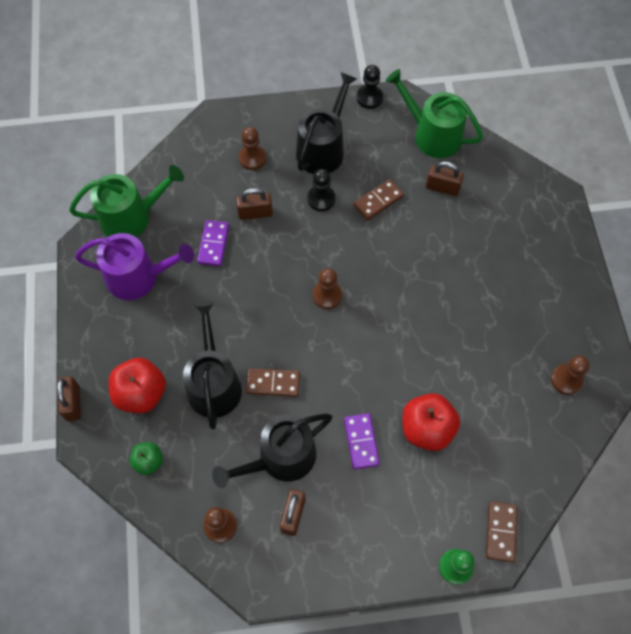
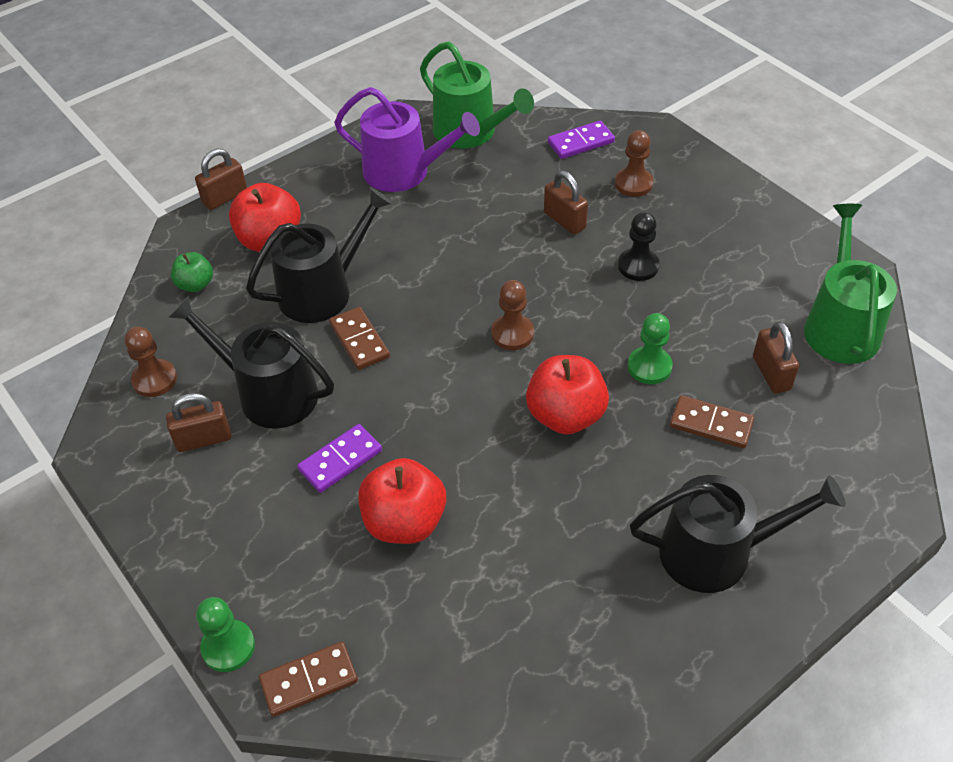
camera: 60 degrees right, 15 degrees down
purple watering can [75,233,194,300] -> purple watering can turned 45 degrees counterclockwise [334,87,480,192]
purple domino [197,220,229,266] -> purple domino moved to [548,121,615,159]
black watering can [296,72,357,174] -> black watering can moved to [630,475,846,593]
brown domino [353,179,404,220] -> brown domino moved to [670,395,754,449]
black pawn [357,65,383,109] -> none
brown pawn [551,356,589,395] -> none
none -> red apple [526,355,609,435]
none -> green pawn [628,313,673,384]

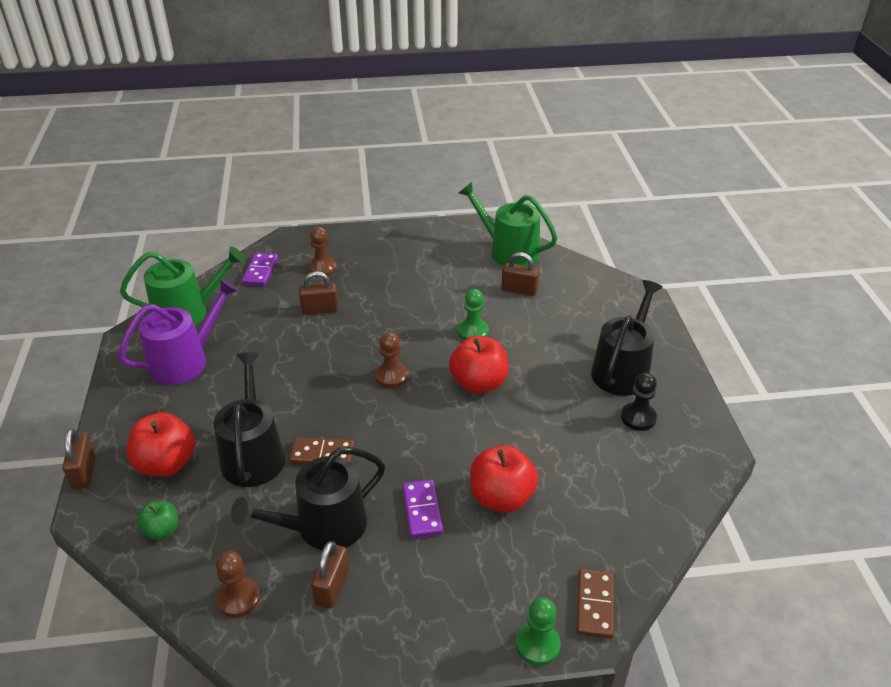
camera: 60 degrees left, 10 degrees down
black pawn [618,212,660,281] -> black pawn moved to [621,373,657,431]
brown domino [670,395,754,449] -> none

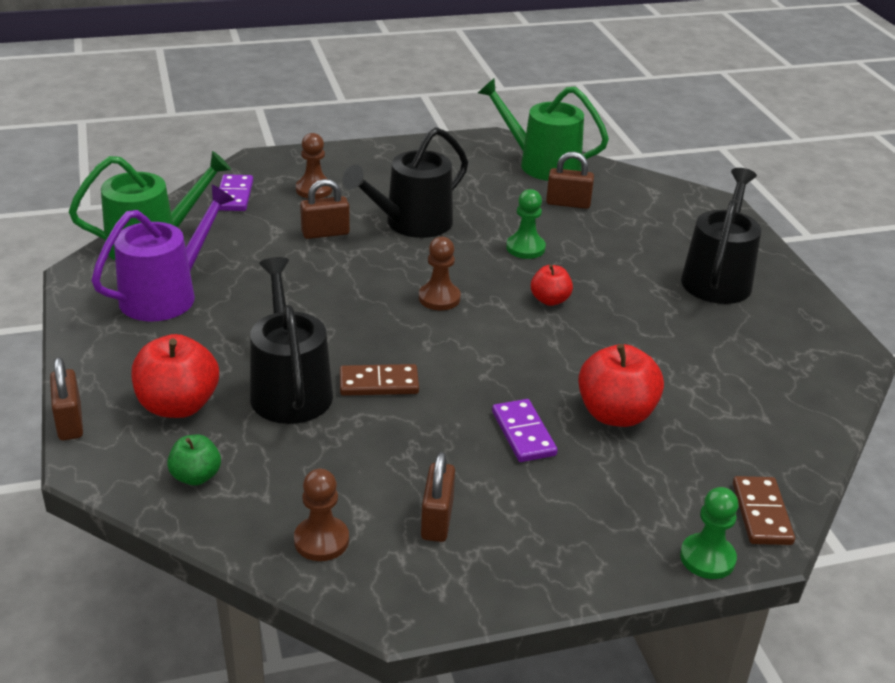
camera: 10 degrees left, 5 degrees down
black watering can [231,447,385,550] -> black watering can moved to [342,127,468,238]
red apple [449,336,509,394] -> red apple [531,265,573,306], size x0.57
black pawn [621,373,657,431] -> none

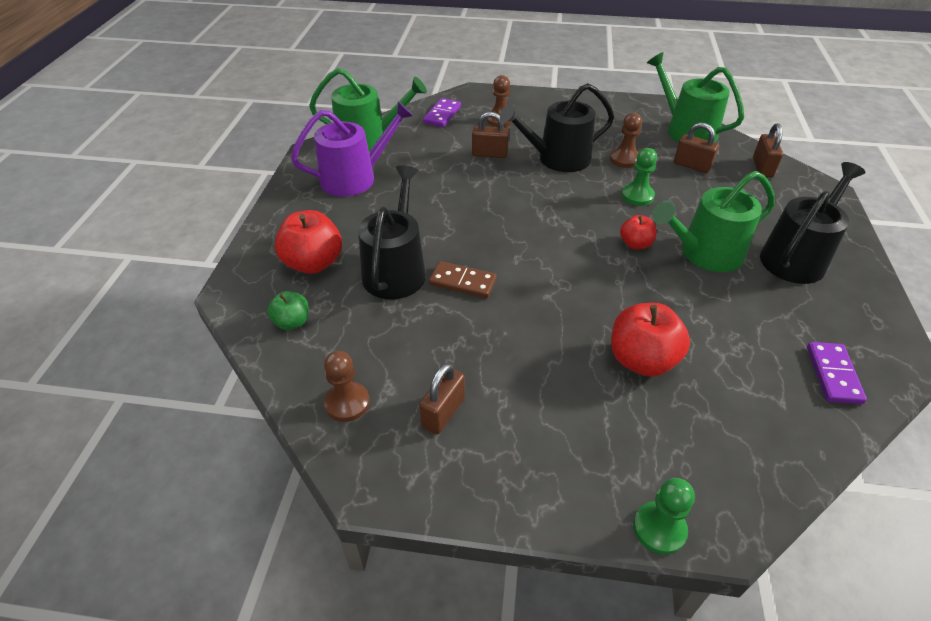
camera: 25 degrees right, 10 degrees up
brown padlock [50,357,83,440] -> brown padlock moved to [753,123,783,177]
brown pawn [419,237,461,310] -> brown pawn moved to [610,113,642,168]
purple domino [492,399,557,462] -> purple domino moved to [807,342,867,404]
brown domino [733,476,795,545] -> none
none -> green watering can [652,171,775,272]

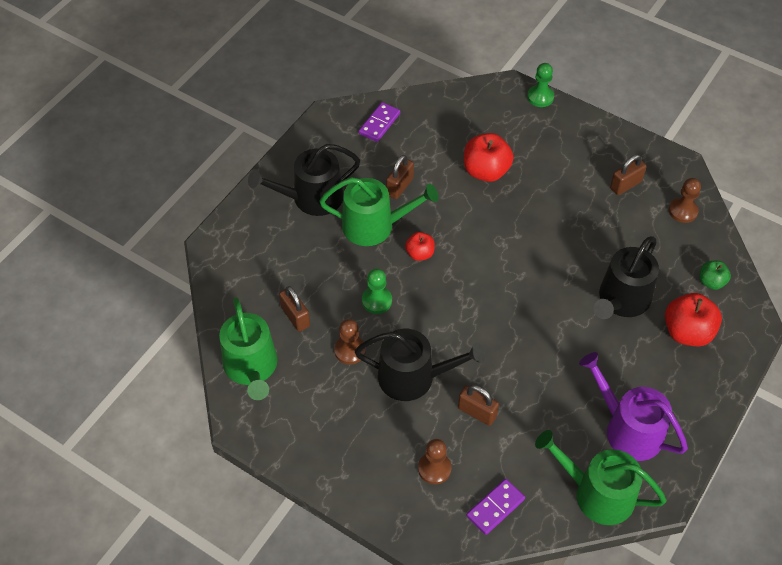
camera: 155 degrees left, 10 degrees up
purple watering can [291,101,413,197] -> purple watering can turned 45 degrees clockwise [579,352,688,461]
brown domino [429,261,497,298] -> none
brown padlock [753,123,783,177] -> brown padlock moved to [386,155,414,199]

